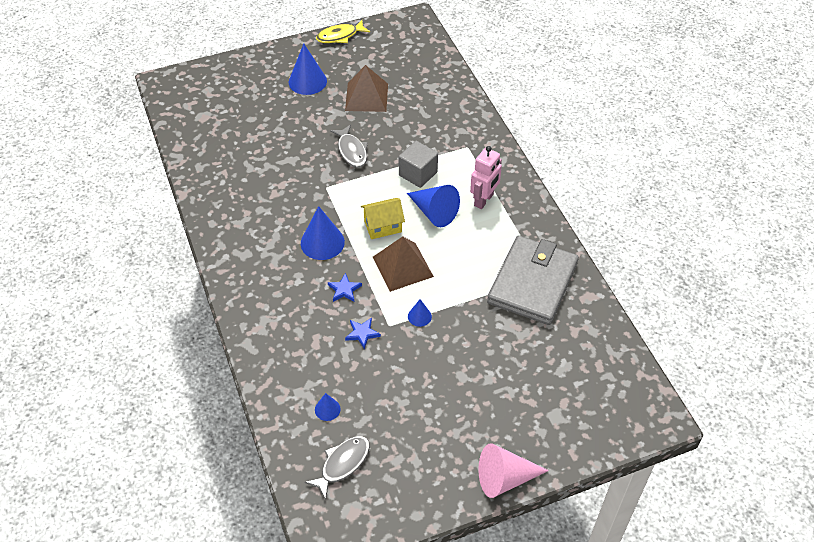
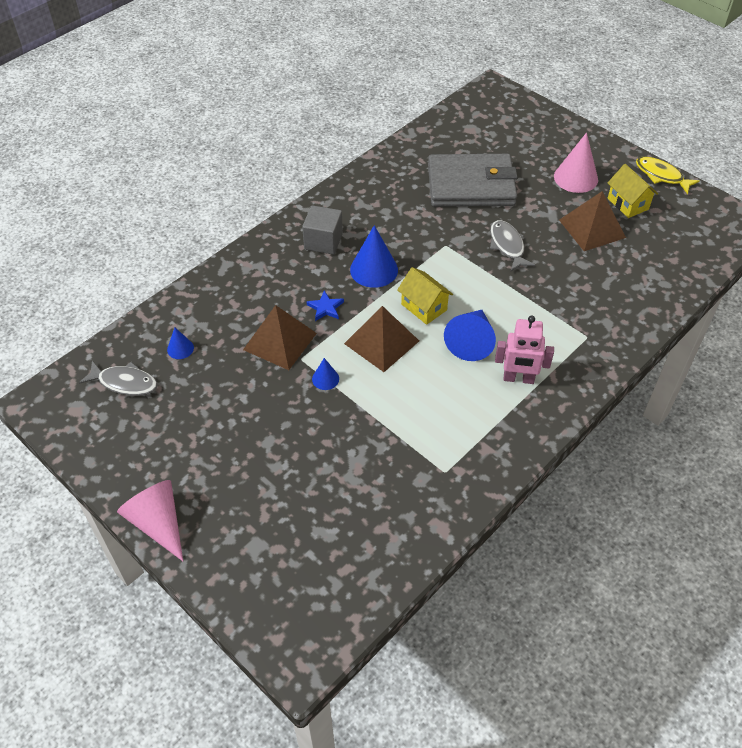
camera: 65 degrees right, 0 degrees up
blue cone [289,44,327,95] -> pink cone [554,133,598,193]
grey fish [330,124,368,167] -> grey fish turned 120 degrees clockwise [490,220,535,271]
blue star [345,318,381,349] -> brown pyramid [243,305,317,370]
grey cube [399,141,438,188] -> grey cube moved to [302,205,343,255]
grey wallet [487,235,579,325] -> grey wallet moved to [428,154,518,207]
none -> yellow house [608,164,658,218]

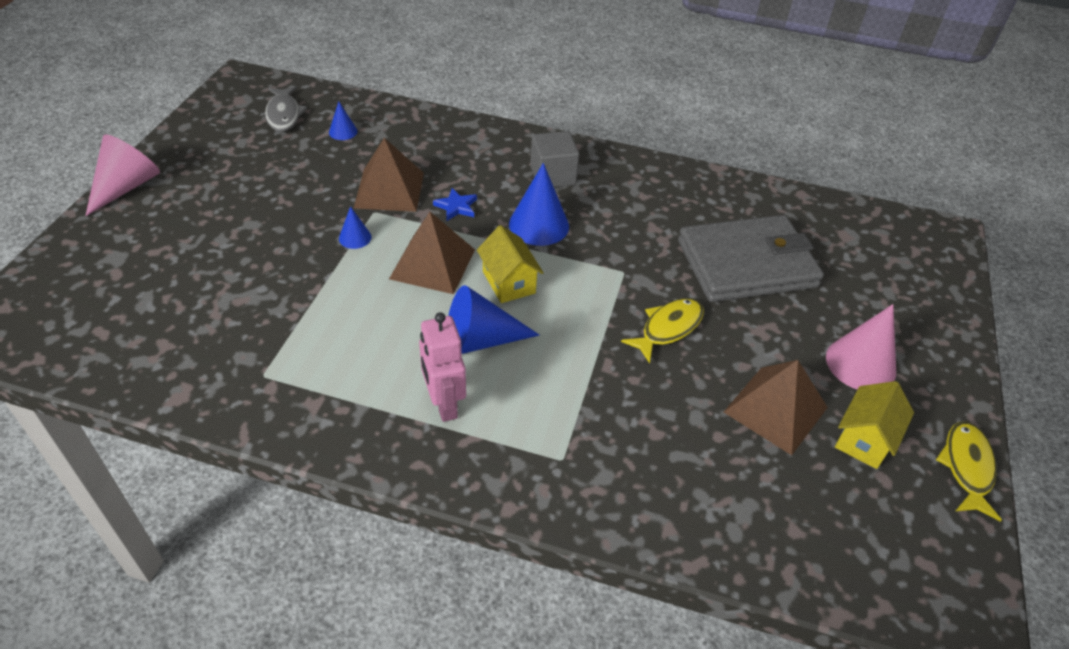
camera: 60 degrees right, 5 degrees down
yellow house [397,267,453,325] -> yellow house turned 45 degrees counterclockwise [477,225,544,303]
grey wallet [428,154,518,207] -> grey wallet turned 75 degrees counterclockwise [678,215,824,302]
grey fish [490,220,535,271] -> yellow fish [621,298,704,363]

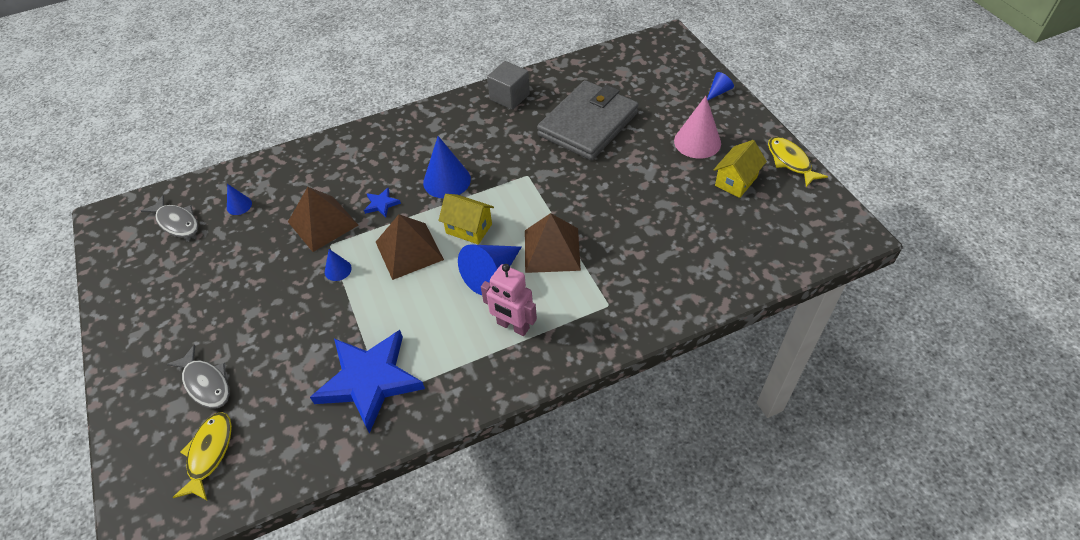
camera: 35 degrees left, 5 degrees up
pink cone [85,134,160,216] -> none
grey cube [530,131,579,187] -> grey cube moved to [487,61,530,110]
yellow fish [621,298,704,363] -> yellow fish moved to [173,412,232,500]
brown pyramid [724,360,828,455] -> brown pyramid moved to [525,213,581,273]
yellow house [835,381,914,469] -> yellow house turned 45 degrees clockwise [713,140,767,198]
none -> grey fish [167,345,230,409]
none -> blue star [310,330,425,434]
none -> blue cone [707,72,734,100]

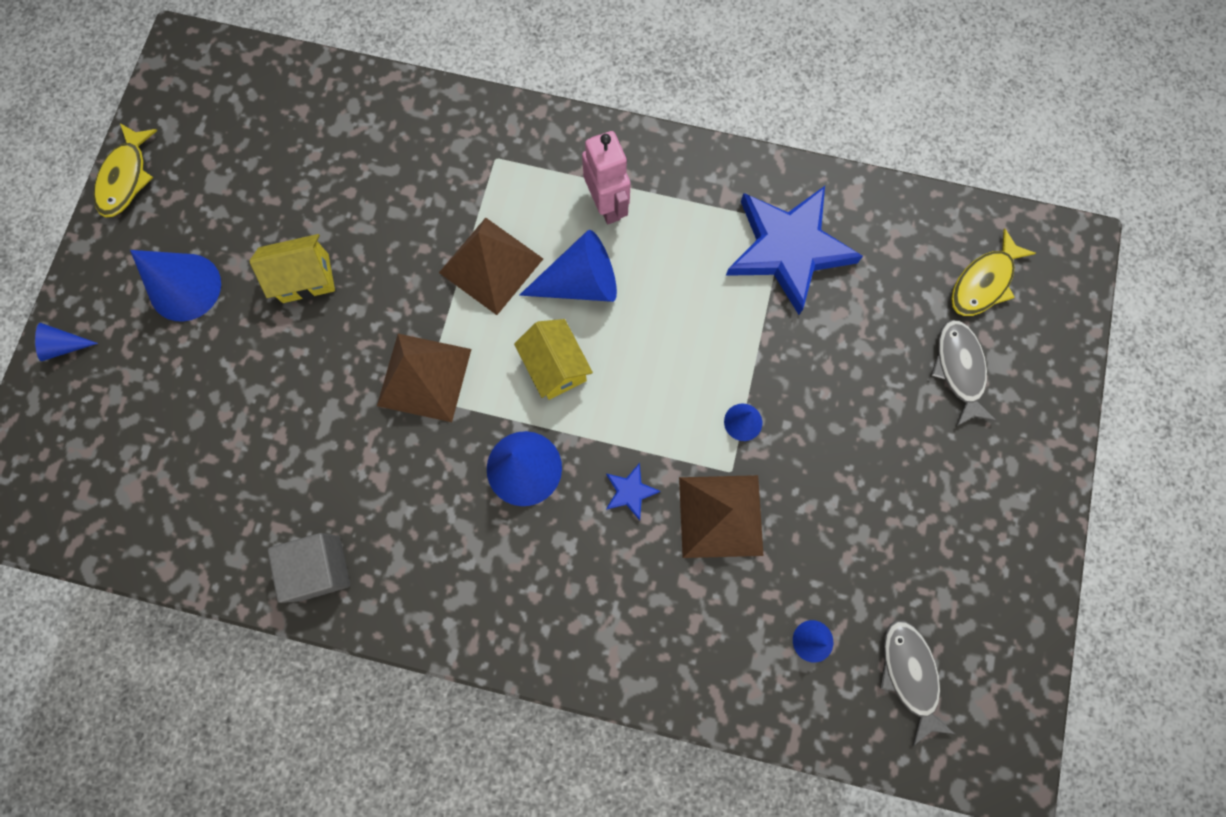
camera: 145 degrees left, 25 degrees up
brown pyramid [376,214,444,280] -> brown pyramid moved to [377,334,471,422]
grey wallet [537,80,639,160] -> none
pink cone [674,96,721,159] -> blue cone [130,250,221,322]
yellow house [713,140,767,198] -> yellow house moved to [249,234,335,303]

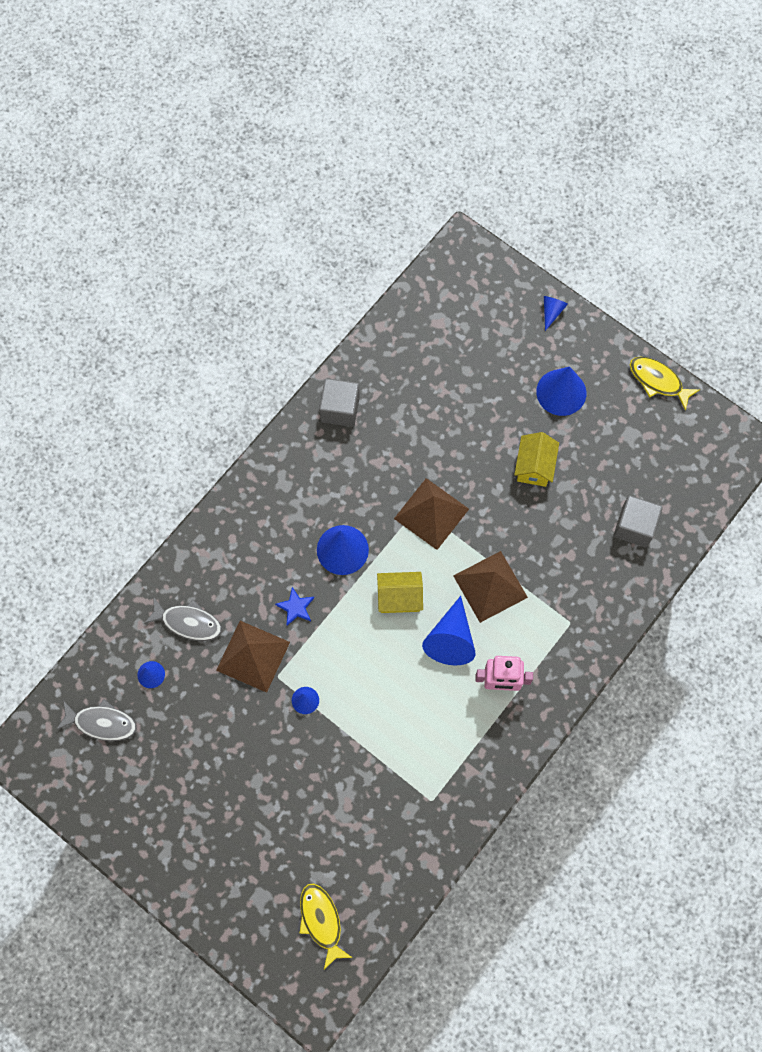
camera: 115 degrees right, 5 degrees down
blue star [726,186,863,315] -> none
grey fish [931,320,997,427] -> grey fish moved to [144,598,222,641]
none -> grey cube [613,495,663,547]

